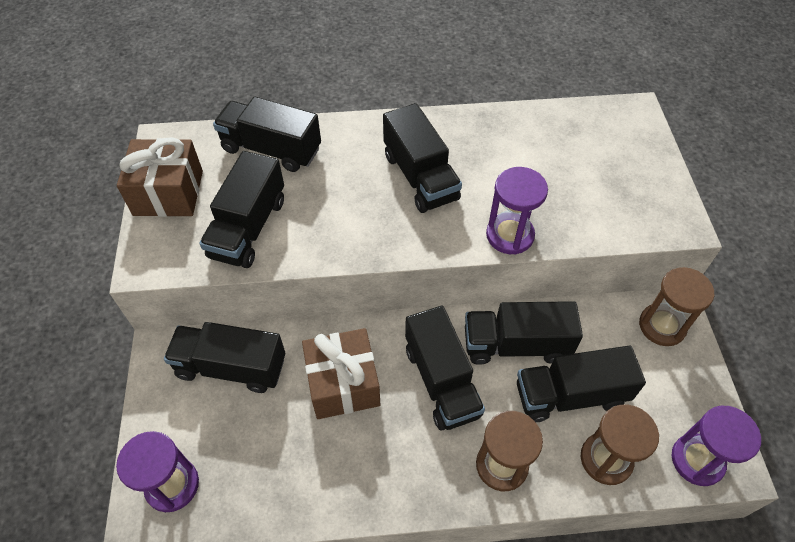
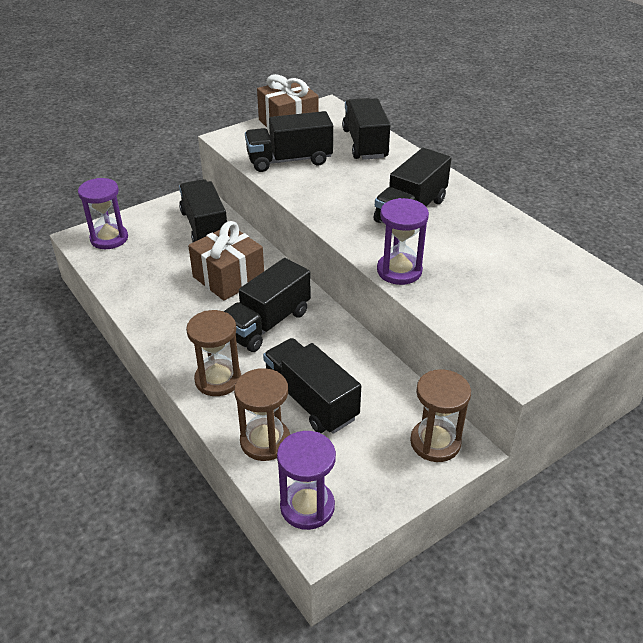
camera: 60 degrees right, 15 degrees down
black truck [465,301,583,365] -> none

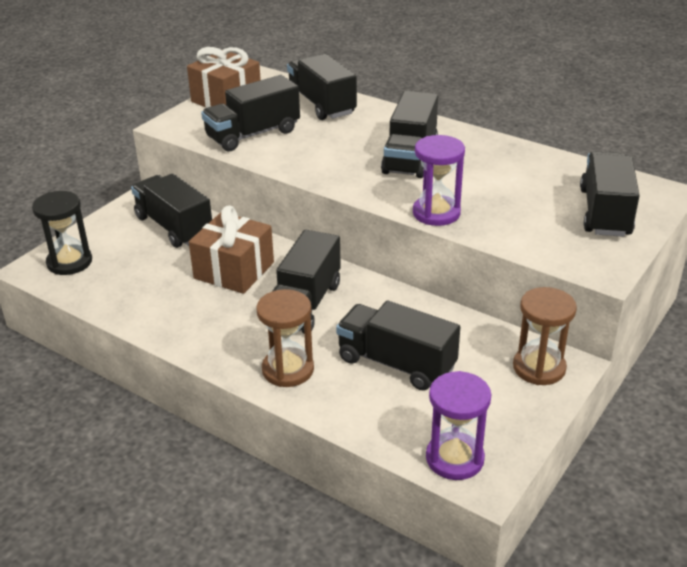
camera: 20 degrees left, 5 degrees down
purple hourglass [78,178,128,249] -> black hourglass [32,191,92,275]
brown hourglass [234,368,290,461] -> none
none -> black truck [580,151,640,237]

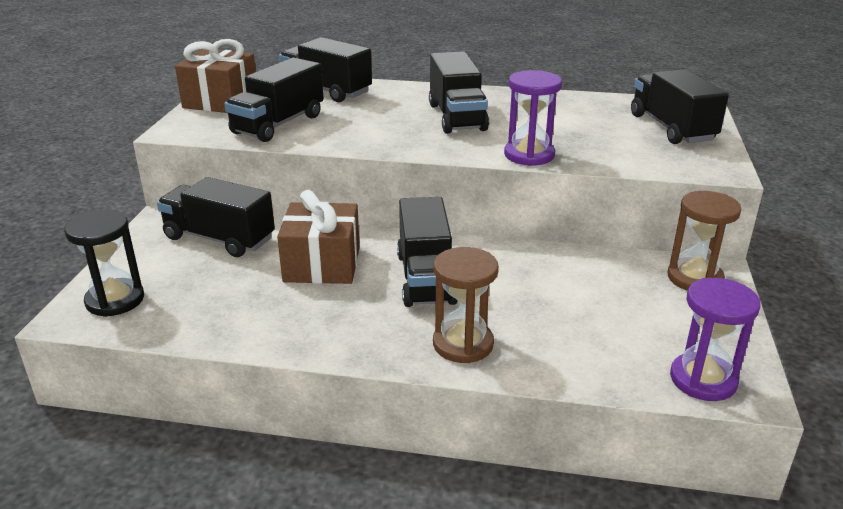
camera: 25 degrees left, 5 degrees down
black truck [336,301,460,390] -> none

